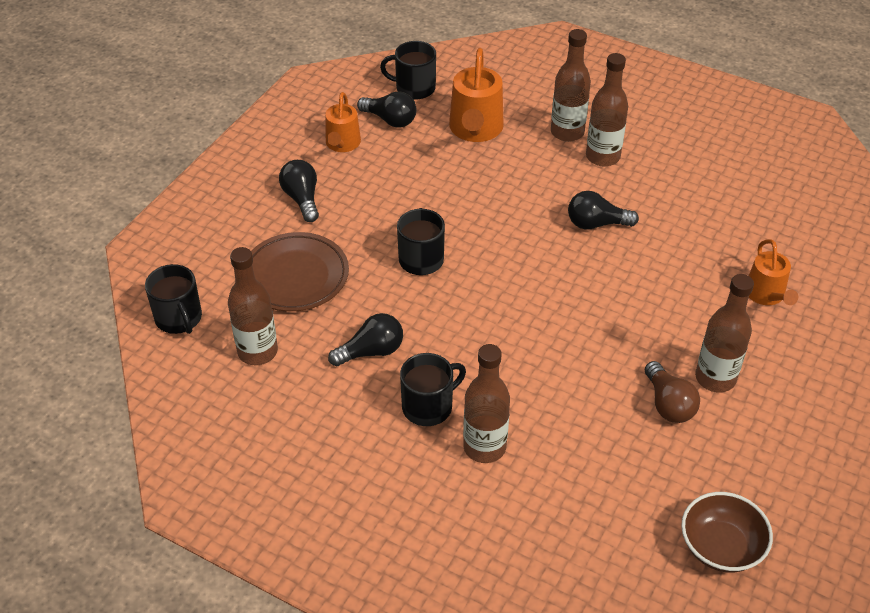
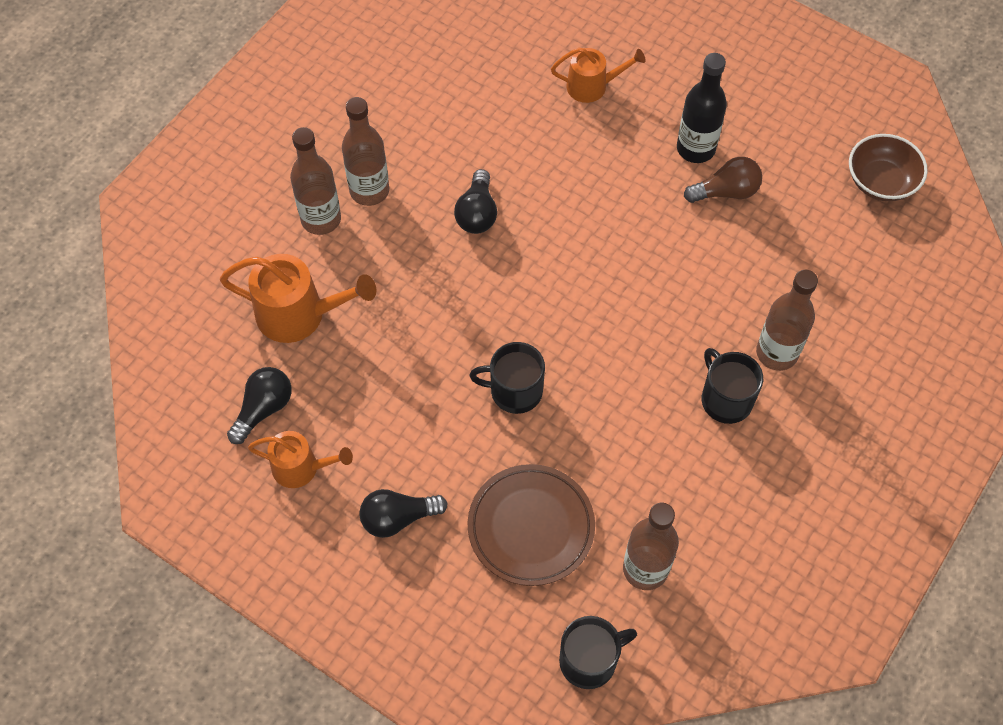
camera: 85 degrees left, 15 degrees up
black light bulb [328,313,403,366] -> none
black mug [380,41,436,99] -> none
brown bottle [695,274,754,392] -> black bottle [677,53,727,163]

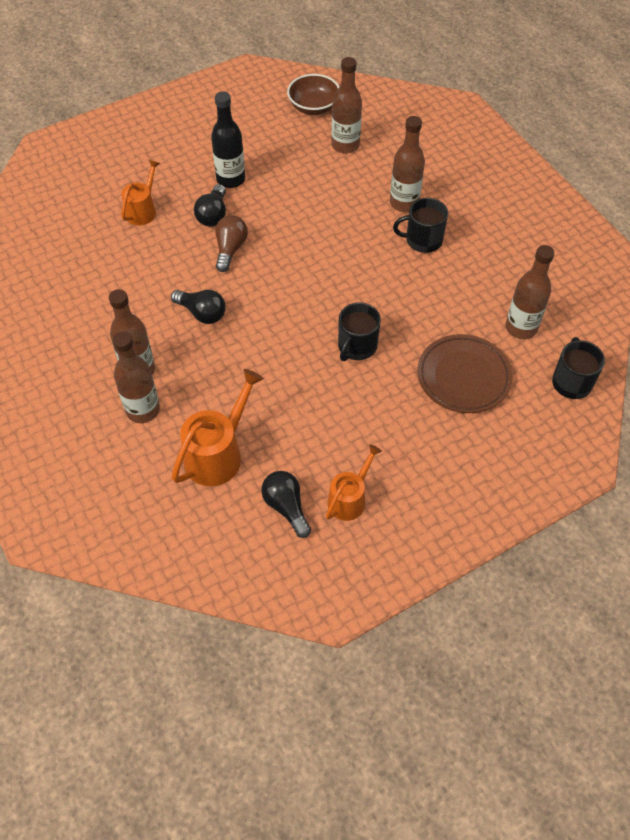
camera: 65 degrees left, 5 degrees down
black light bulb [359,489,448,538] -> black light bulb moved to [194,184,226,226]
brown light bulb [684,157,762,203] -> brown light bulb moved to [215,215,248,272]
none -> brown bottle [331,57,362,154]

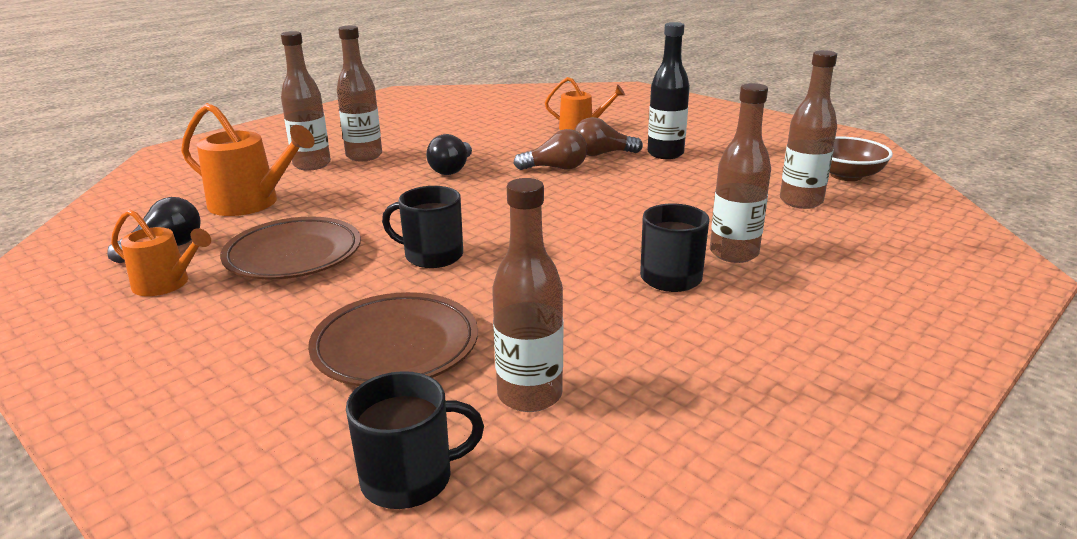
camera: 75 degrees right, 30 degrees down
black light bulb [194,184,226,226] -> brown light bulb [574,117,643,156]
none -> brown plate [220,217,361,279]

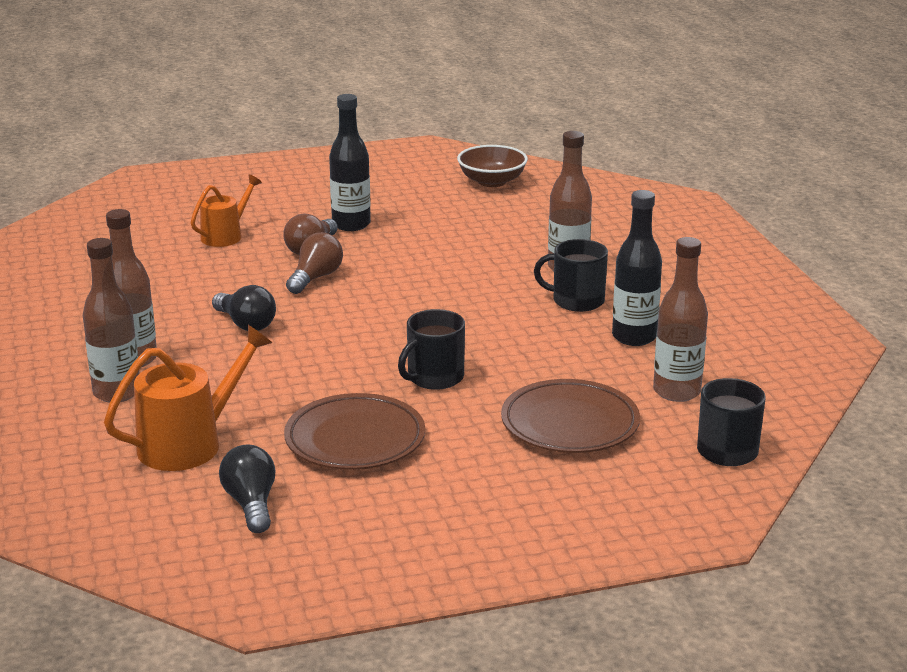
camera: 60 degrees left, 0 degrees up
orange watering can [111,209,211,296] -> none
brown bottle [780,50,837,209] -> none
none -> black bottle [612,190,662,346]

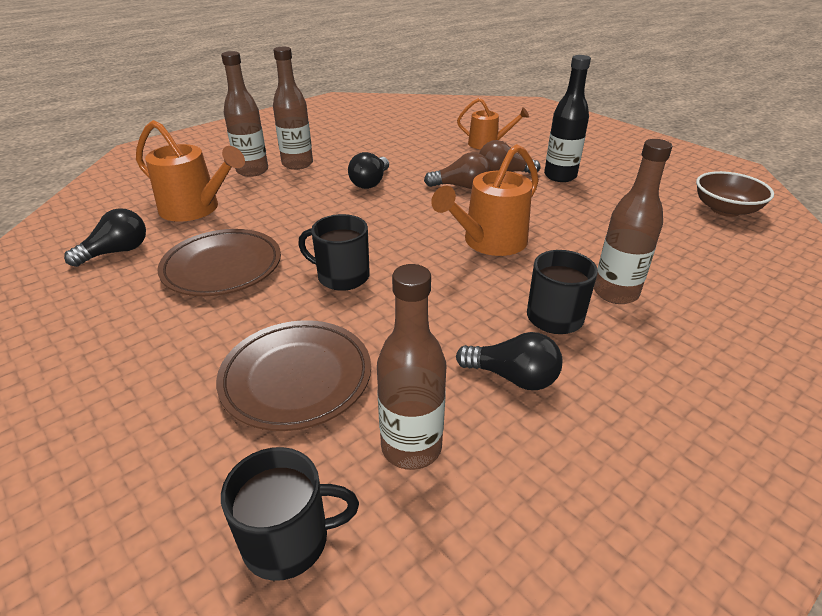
camera: 65 degrees right, 10 degrees up
black bottle [612,190,662,346] -> black light bulb [456,332,562,390]
none -> orange watering can [431,144,539,256]

